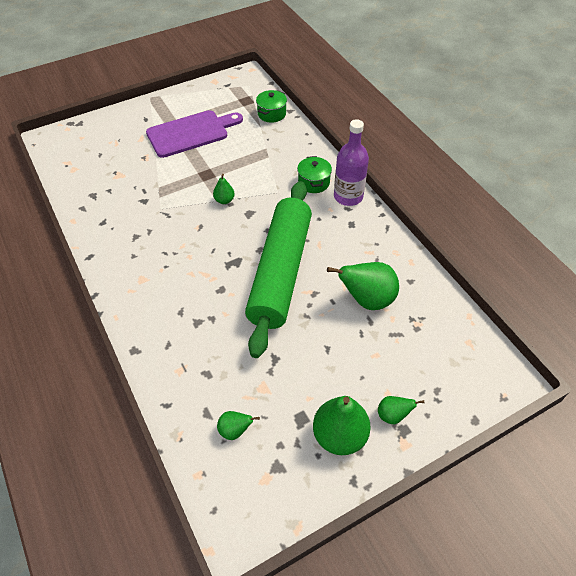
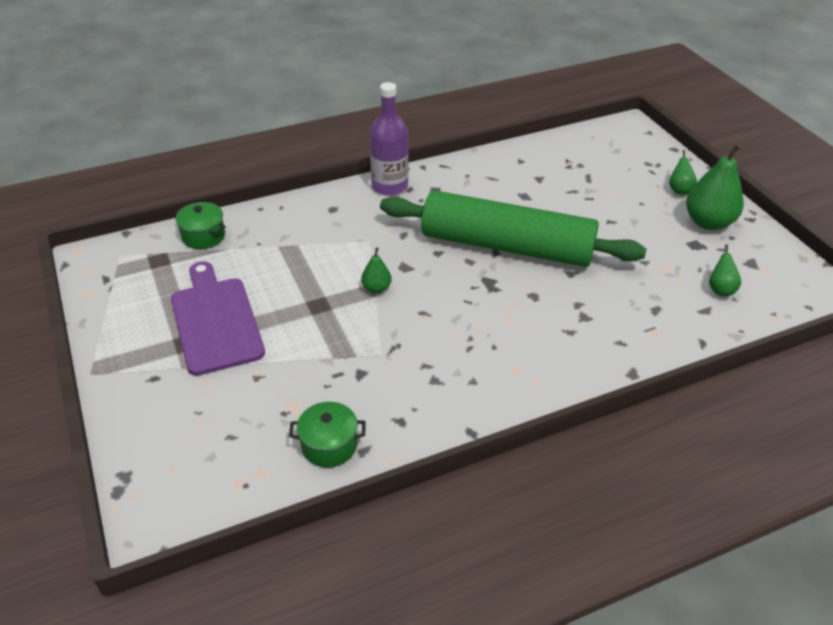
camera: 85 degrees left, 10 degrees down
green pot [297,156,332,193] -> green pot moved to [289,402,366,468]
green pear [327,262,399,310] -> none

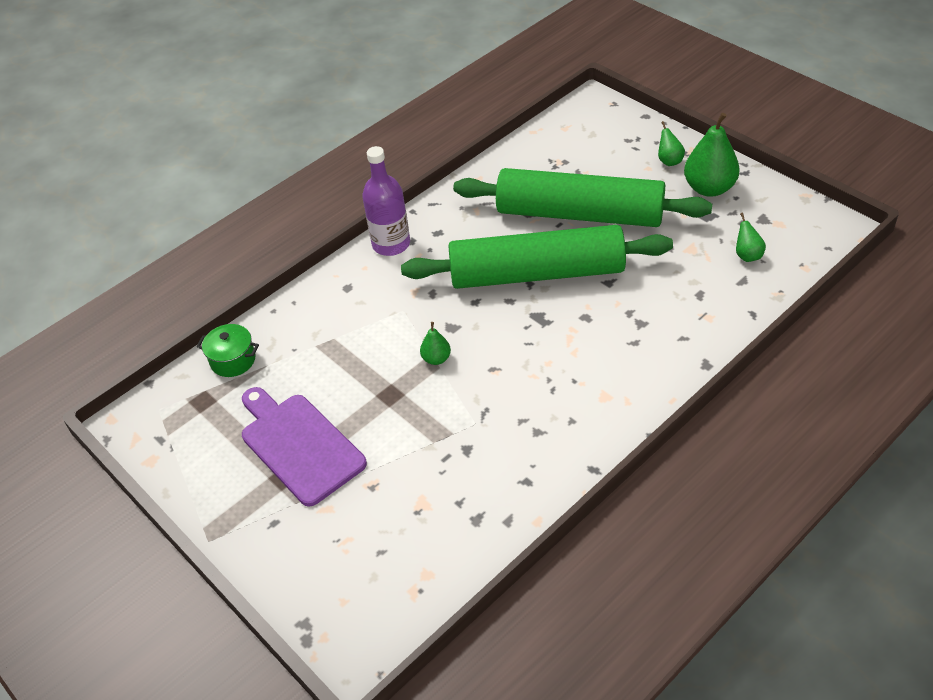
camera: 15 degrees left, 5 degrees up
green pot [289,402,366,468] -> none
none -> green rolling pin [453,168,712,227]

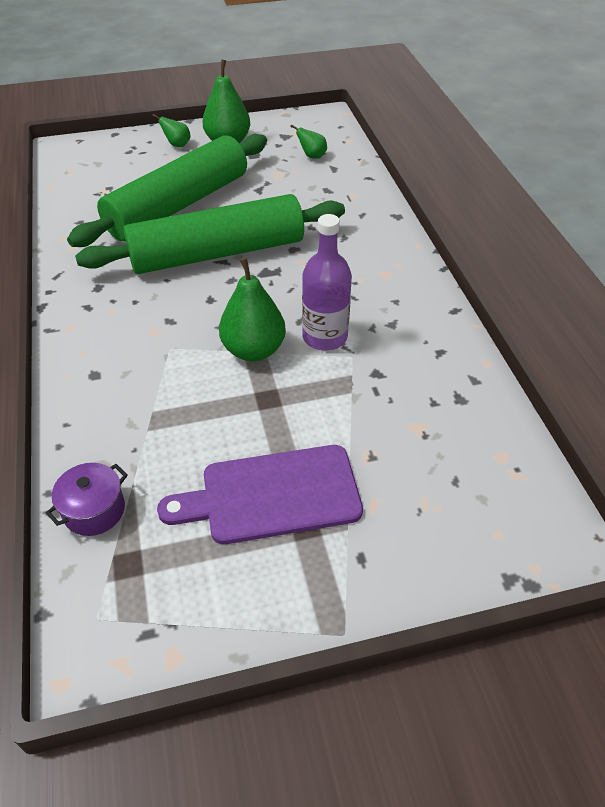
camera: 65 degrees left, 0 degrees up
green pot [197,324,259,377] -> purple pot [46,463,128,536]
purple bottle [362,146,410,256] -> purple bottle moved to [302,214,352,351]
green rolling pin [401,225,673,289] -> green rolling pin turned 45 degrees clockwise [75,194,345,274]
green pear [420,322,451,365] -> green pear [219,257,286,361], size x1.97

